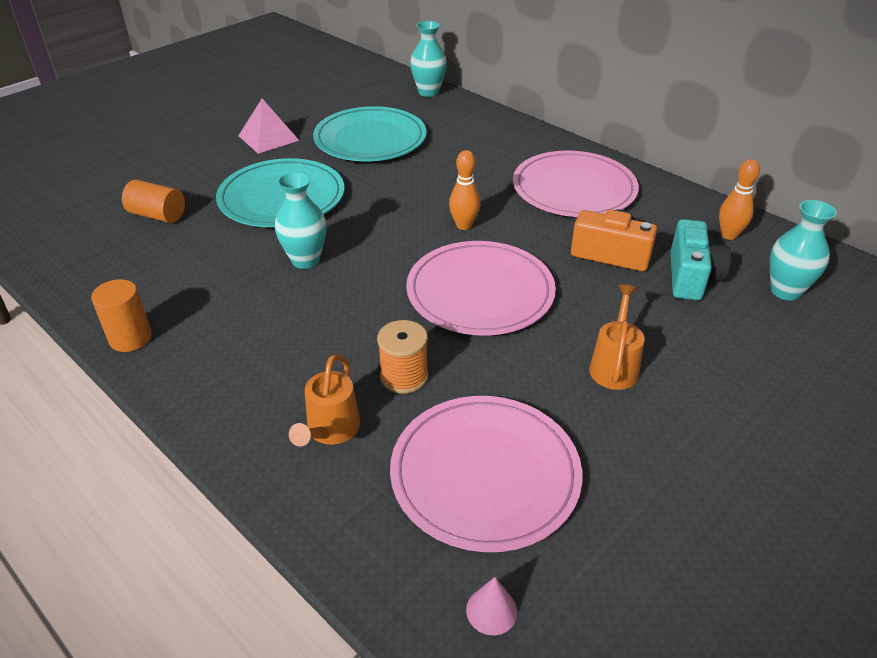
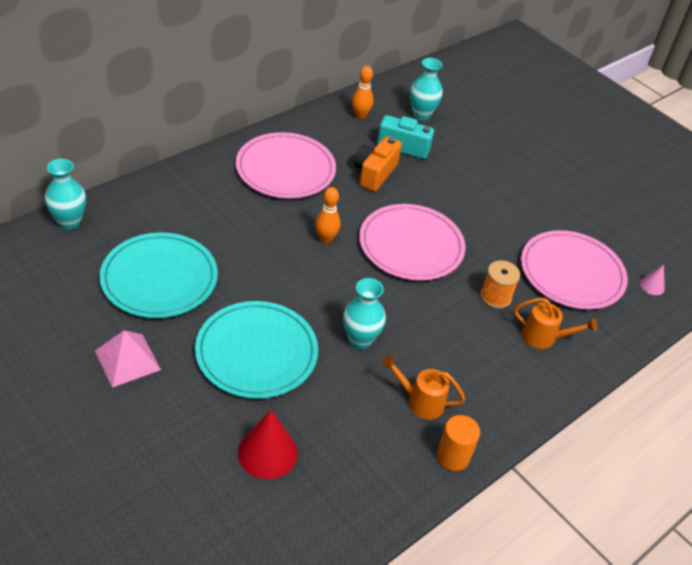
camera: 90 degrees left, 5 degrees up
orange cylinder [122,180,185,223] -> red cone [238,410,298,479]
orange watering can [589,285,645,390] -> orange watering can moved to [382,355,465,419]

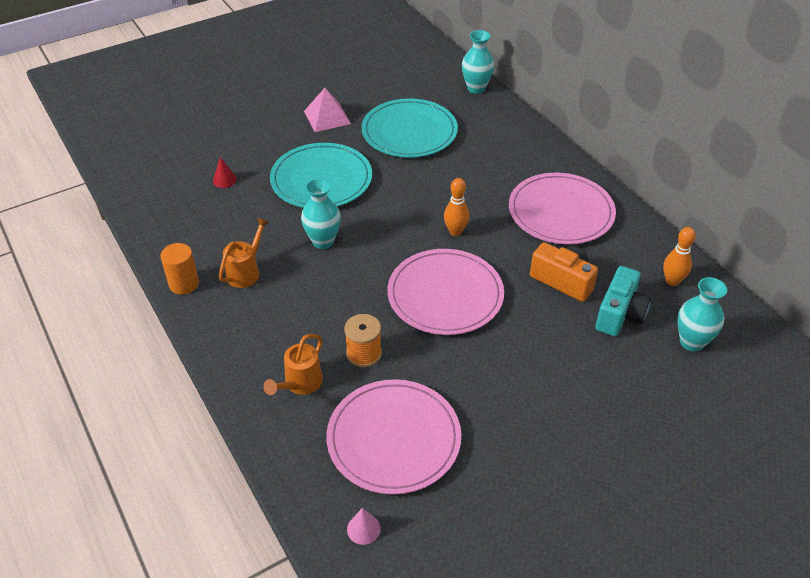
camera: 105 degrees right, 0 degrees up
red cone [238,410,298,479] -> red cone [213,157,237,188], size x0.52

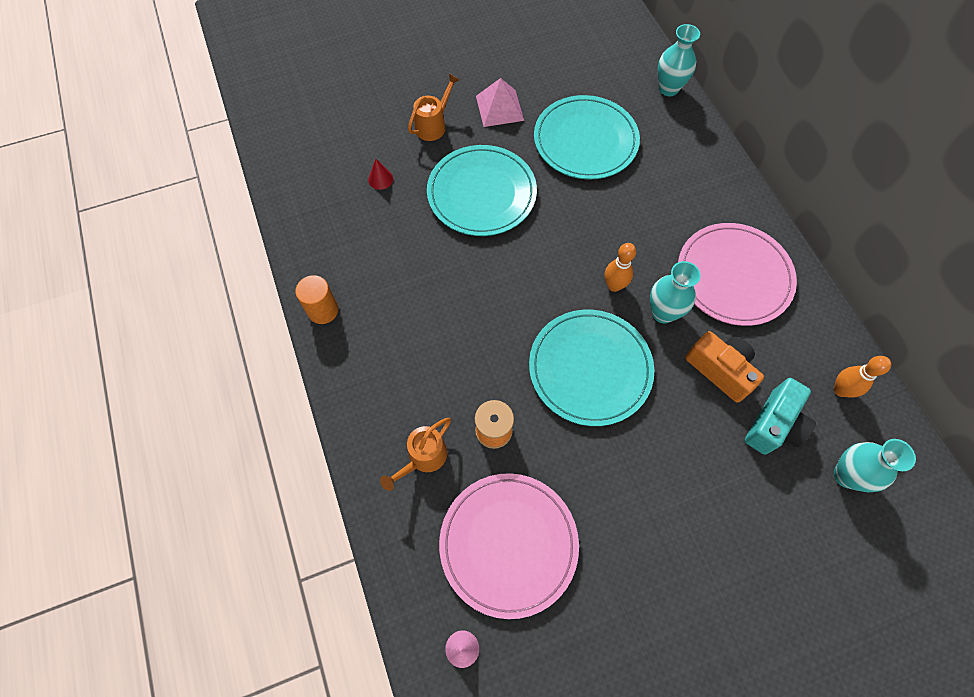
camera: 10 degrees right, 20 degrees up
orange watering can [219,218,270,288] -> orange watering can moved to [408,74,459,141]
turquoise vase [301,178,341,249] -> turquoise vase moved to [650,261,701,323]
pink plate [387,249,504,335] -> turquoise plate [529,310,654,426]

